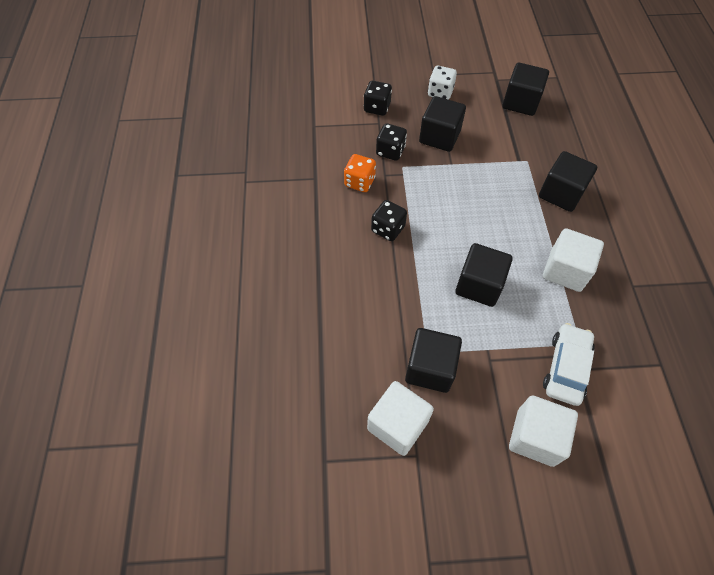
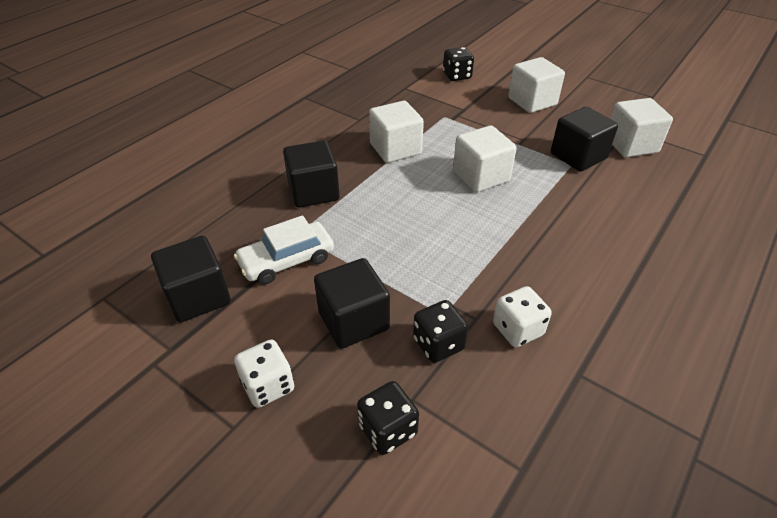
camera: 140 degrees left, 15 degrees down
orange dice [344,154,376,192] -> white dice [493,286,552,347]
black dice [371,200,407,241] -> black dice moved to [443,47,474,81]
black cube [455,243,513,307] -> white cube [453,125,517,192]
white car [543,323,595,406] -> white car moved to [234,215,334,285]

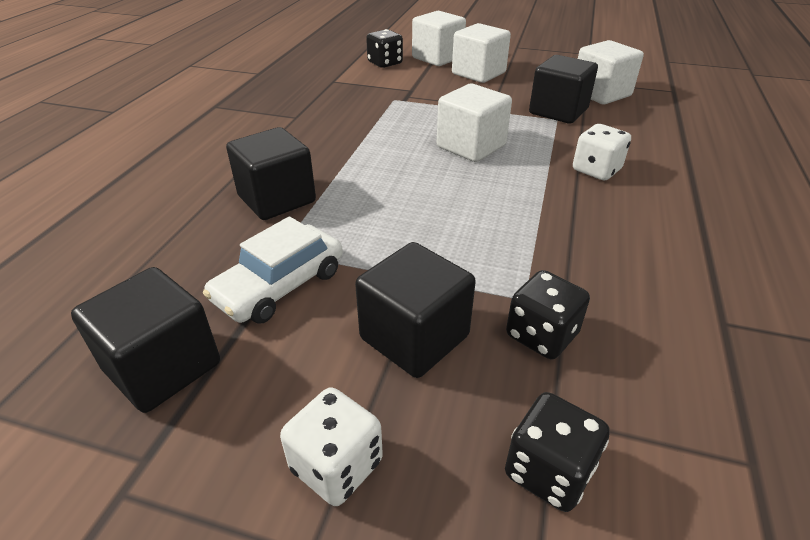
camera: 20 degrees left, 5 degrees down
white cube [369,101,424,163] -> white cube moved to [412,11,466,66]
white dice [493,286,552,347] -> white dice moved to [573,124,631,180]

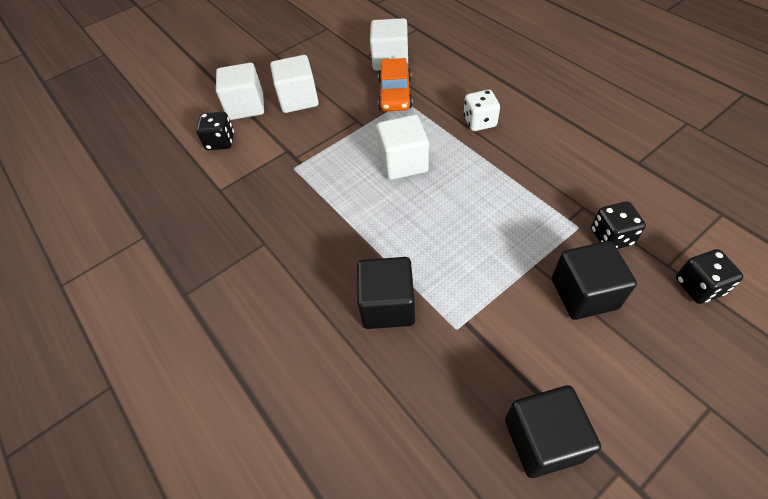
camera: 50 degrees left, 15 degrees up
white car [203,216,343,324] -> none
white dice [280,387,383,506] -> none
black cube [529,55,598,124] -> orange car [378,58,413,112]

